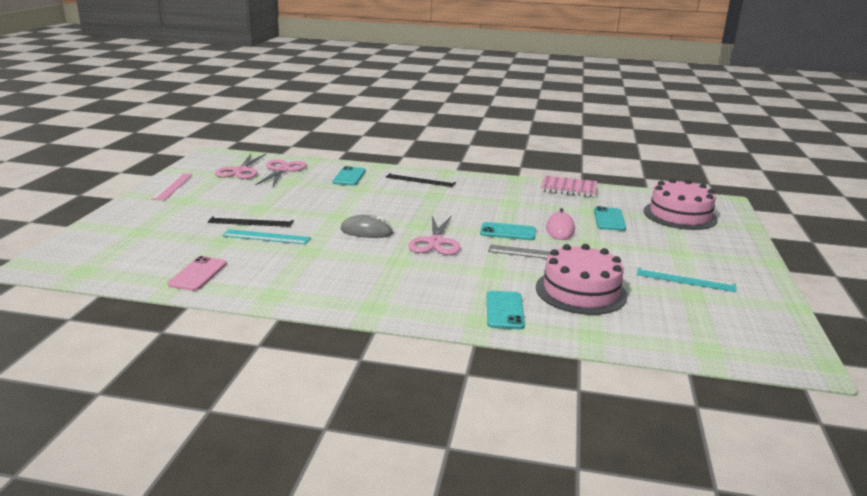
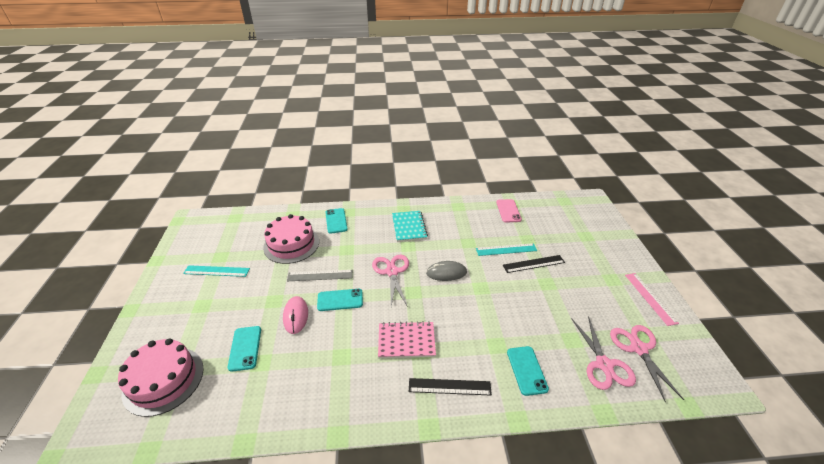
camera: 165 degrees right, 15 degrees up
pink notebook [541,176,597,197] -> pink notebook moved to [378,321,436,358]
none -> turquoise notebook [392,211,428,242]

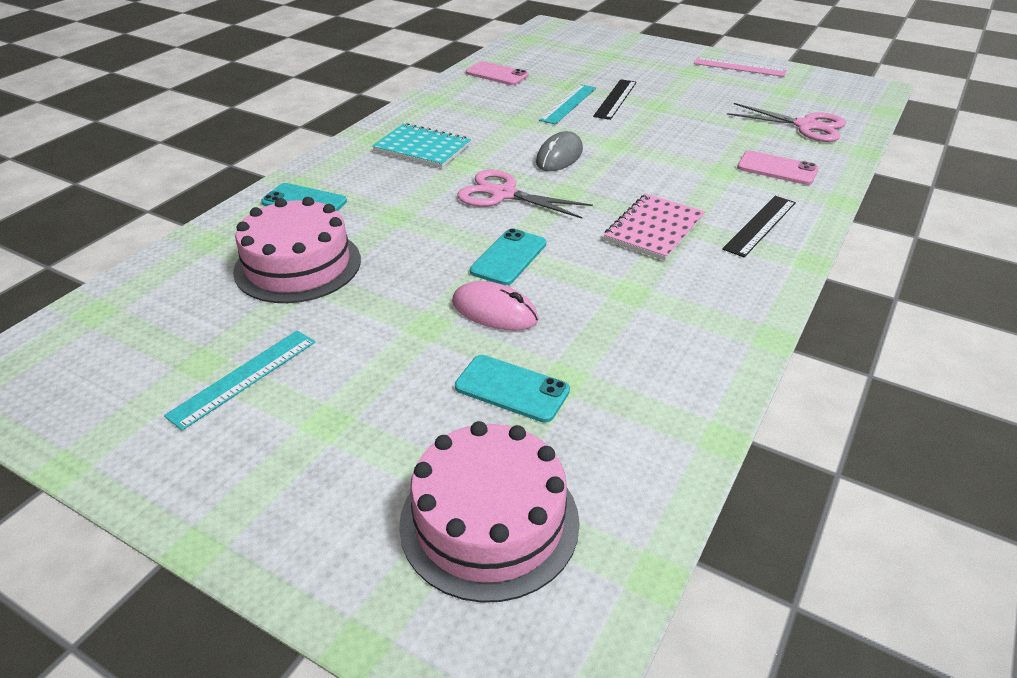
camera: 55 degrees left, 0 degrees up
grey ruler [287,270,353,281] -> none
turquoise phone [507,346,549,396] -> pink phone [737,151,819,185]
pink scissors [610,325,684,403] -> none

